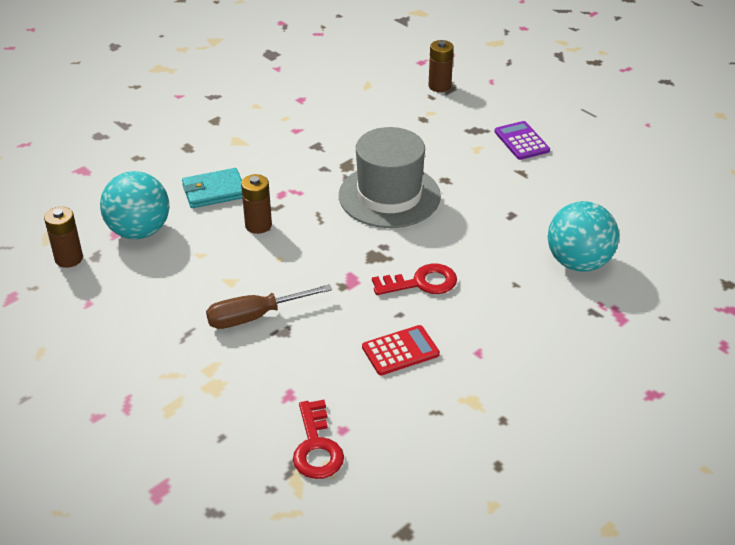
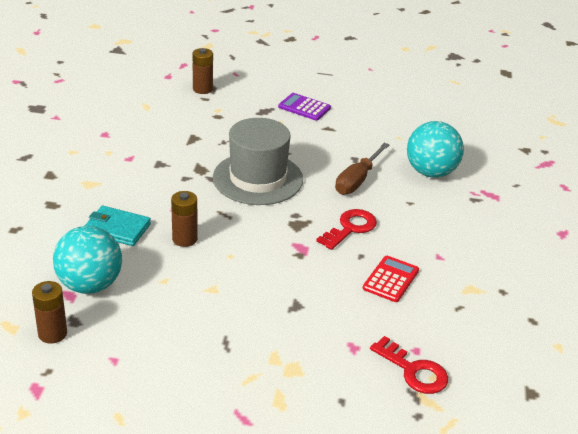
camera: 40 degrees left, 5 degrees down
turquoise wallet [182,168,242,208] -> turquoise wallet turned 75 degrees clockwise [85,206,151,246]
brown screwdriver [206,284,332,329] -> brown screwdriver moved to [335,143,390,195]

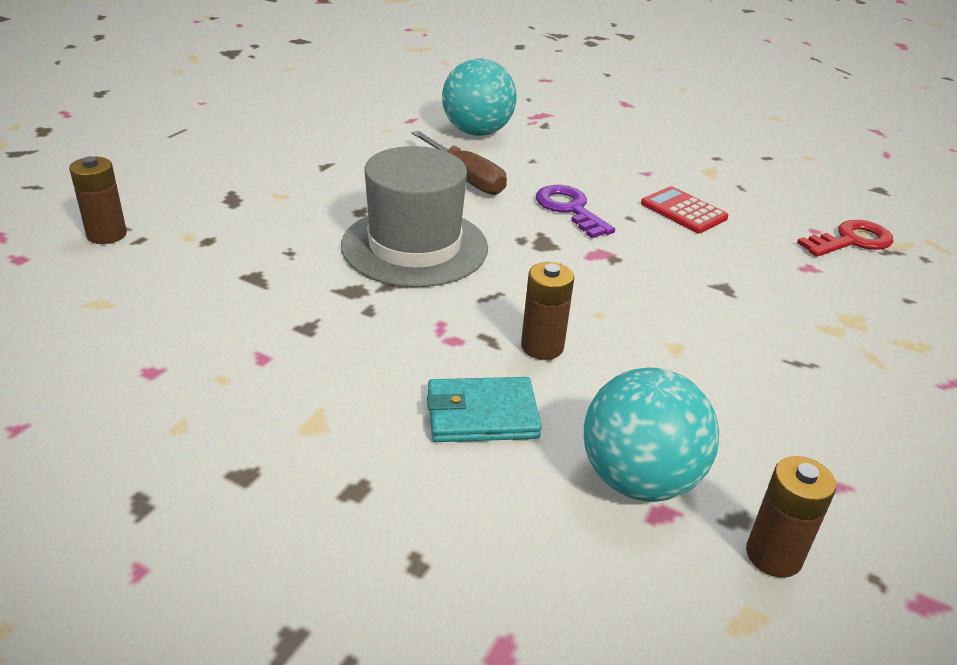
camera: 70 degrees left, 0 degrees up
turquoise wallet [85,206,151,246] -> turquoise wallet turned 45 degrees clockwise [427,377,542,442]
purple calculator [278,93,331,121] -> none
red key [316,209,377,250] -> purple key [536,185,615,238]

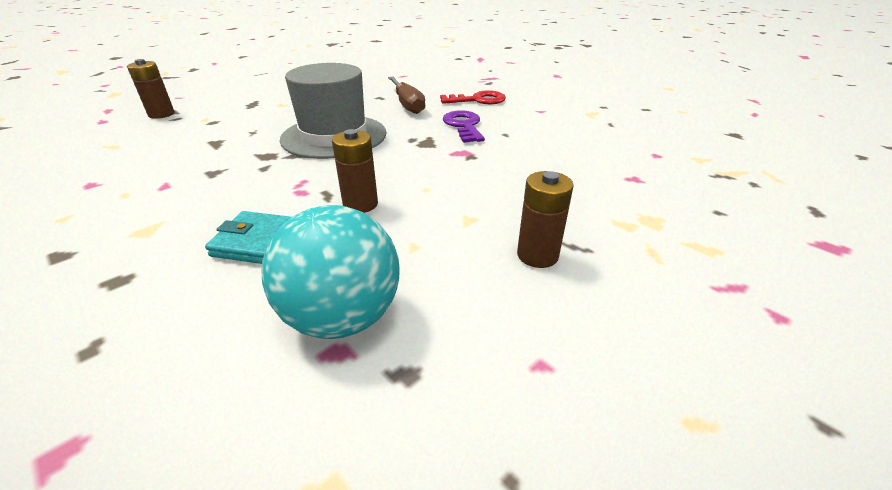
camera: 20 degrees right, 0 degrees up
turquoise ball [442,58,517,136] -> none
red calculator [641,186,728,233] -> none
brown battery [746,456,837,578] -> brown battery moved to [517,171,574,268]
red key [797,220,894,257] -> red key moved to [440,90,506,104]

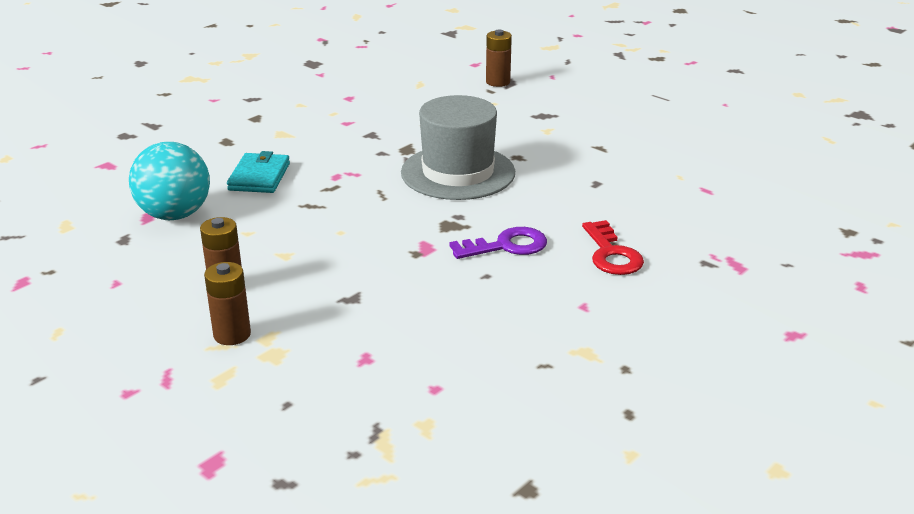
camera: 85 degrees right, 5 degrees down
brown battery [332,129,378,213] -> brown battery moved to [204,262,251,345]
brown screwdriver [388,77,425,114] -> none

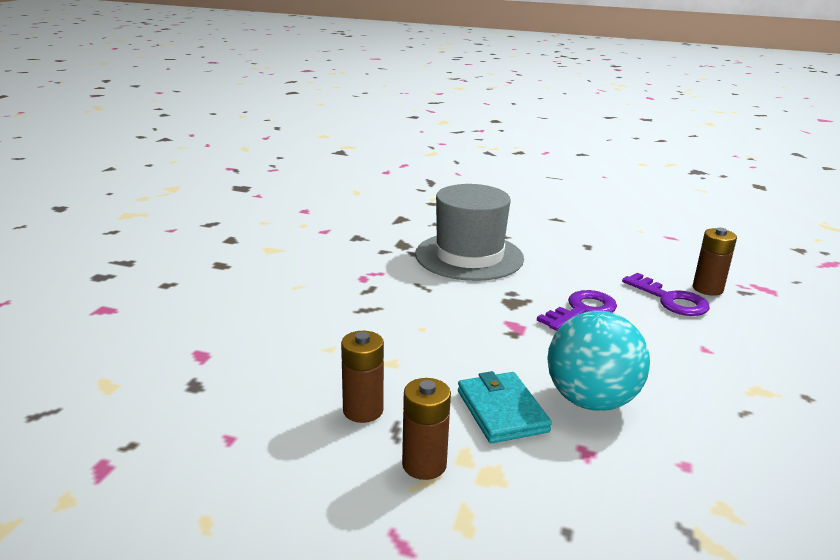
camera: 25 degrees left, 5 degrees down
turquoise ball [129,142,210,220] -> turquoise ball moved to [547,311,650,411]
turquoise wallet [227,151,290,193] -> turquoise wallet moved to [458,371,552,443]
brown battery [486,29,512,87] -> brown battery moved to [693,228,737,296]
red key [582,220,644,275] -> purple key [622,273,710,316]

